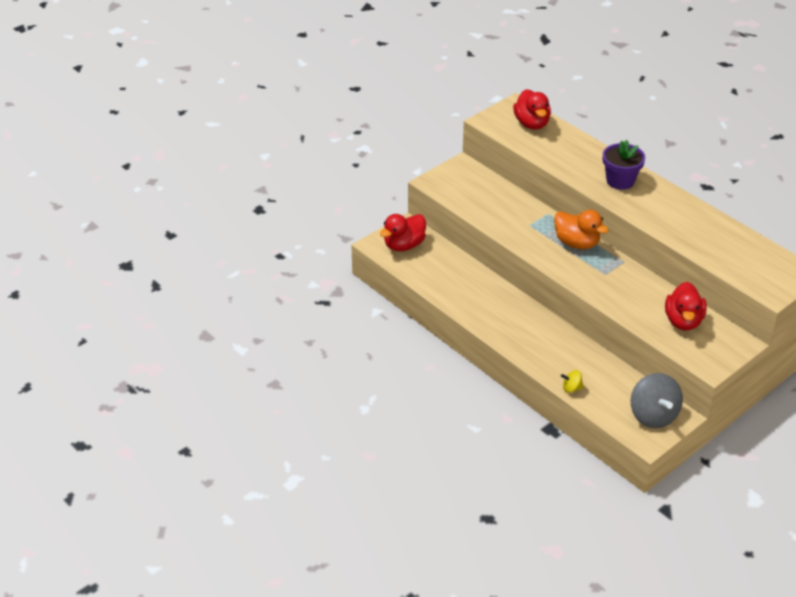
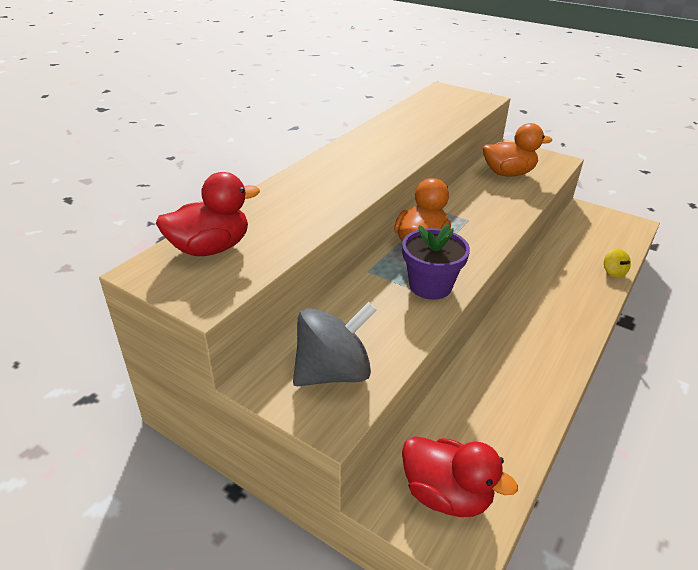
camera: 105 degrees left, 5 degrees down
purple flower pot [603,140,645,190] -> purple flower pot moved to [402,224,470,300]
grey spinning top [631,373,683,428] -> grey spinning top moved to [293,302,377,386]
red duck [665,282,707,331] -> orange duck [483,123,552,176]

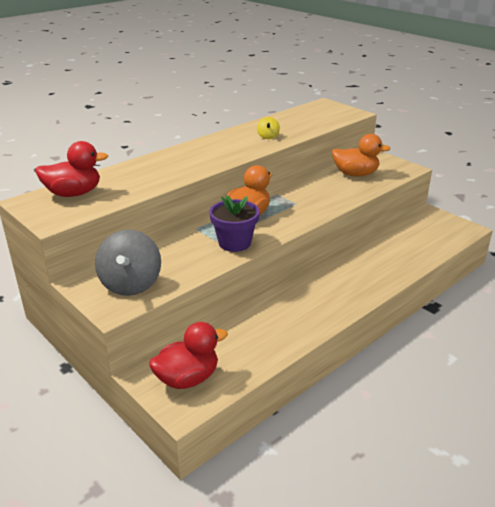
camera: 15 degrees right, 5 degrees down
grey spinning top [293,302,377,386] -> grey spinning top turned 105 degrees clockwise [95,230,161,296]
red duck [402,436,518,517] -> red duck turned 75 degrees counterclockwise [149,322,228,389]
yellow spinning top [604,249,631,278] -> yellow spinning top moved to [257,117,280,139]

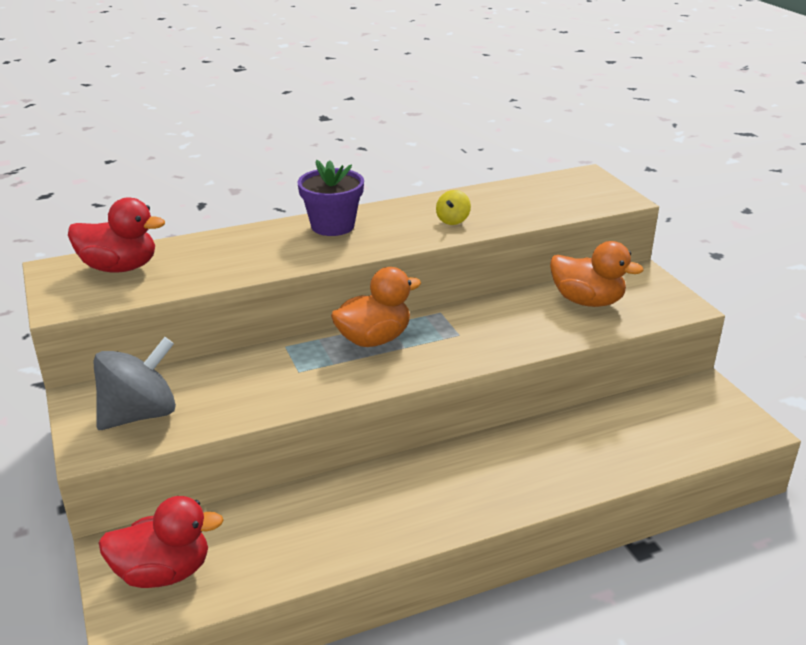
camera: 20 degrees right, 0 degrees up
grey spinning top [95,230,161,296] -> grey spinning top turned 150 degrees counterclockwise [93,337,176,430]
purple flower pot [209,195,259,252] -> purple flower pot moved to [298,160,364,236]

